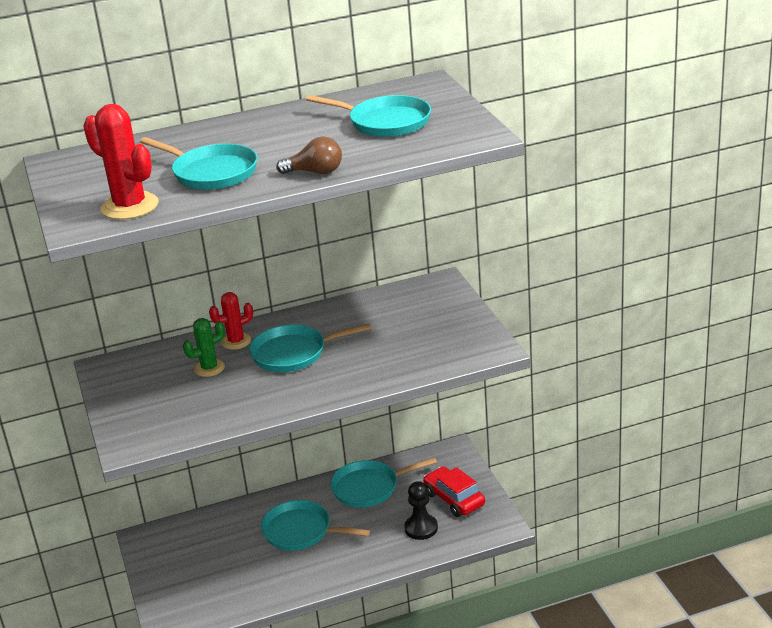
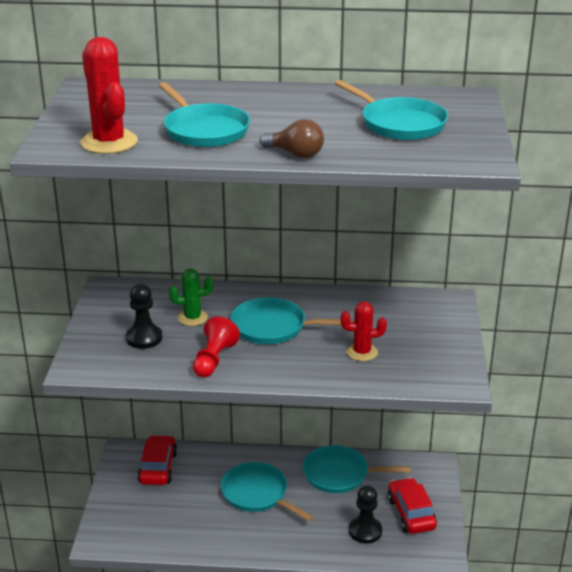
camera: 20 degrees right, 0 degrees up
red cactus [209,292,253,350] -> red cactus moved to [341,301,387,361]
none -> black pawn [126,284,162,349]
none -> red car [137,435,177,485]
none -> red pawn [193,316,240,378]

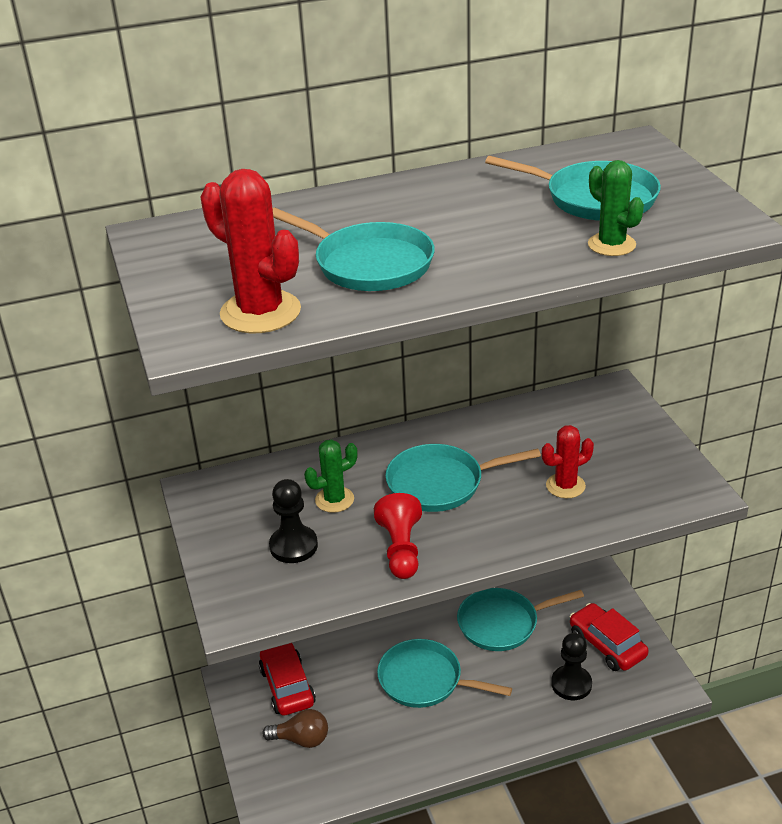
camera: 20 degrees left, 5 degrees up
brown light bulb [260,119,324,158] -> brown light bulb moved to [262,709,328,748]
none -> green cactus [588,160,644,256]

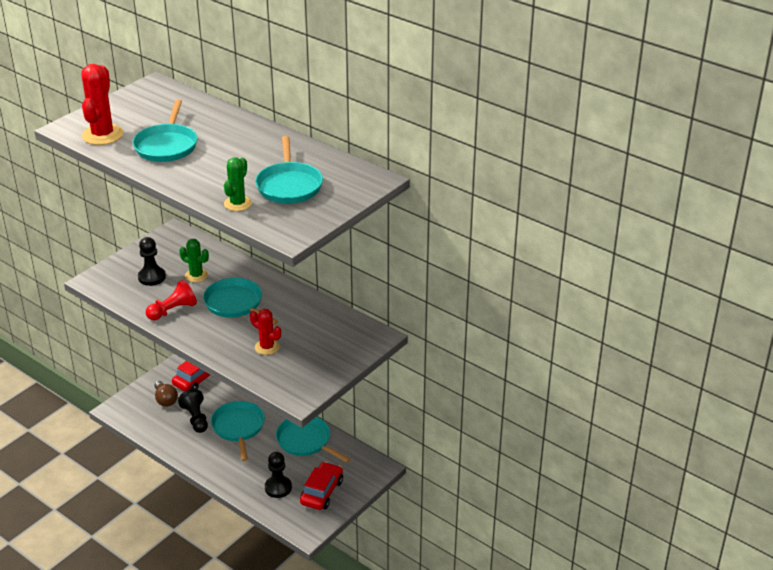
camera: 55 degrees right, 0 degrees up
none -> black pawn [178,389,208,433]

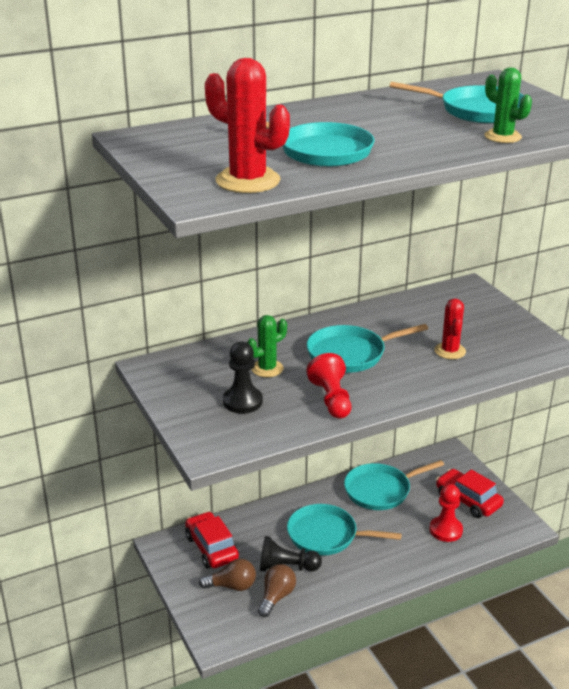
camera: 65 degrees left, 5 degrees down
red cactus [250,309,281,355] -> red cactus turned 60 degrees counterclockwise [434,298,466,359]
black pawn [265,452,292,498] -> red pawn [430,484,463,542]
none -> brown light bulb [258,564,296,617]

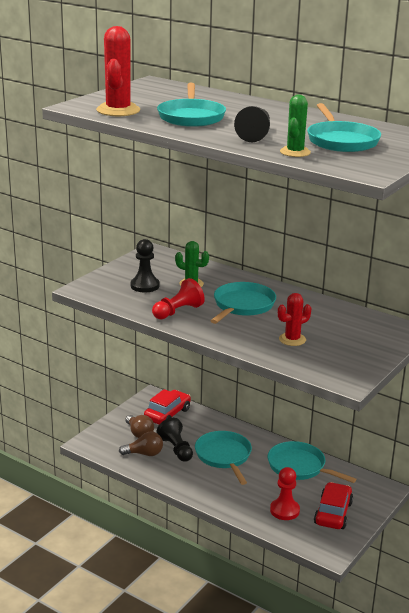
camera: 60 degrees right, 5 degrees down
turquoise pan [307,324,428,373] -> turquoise pan turned 75 degrees clockwise [210,282,276,324]
none -> black pawn [234,106,270,142]

